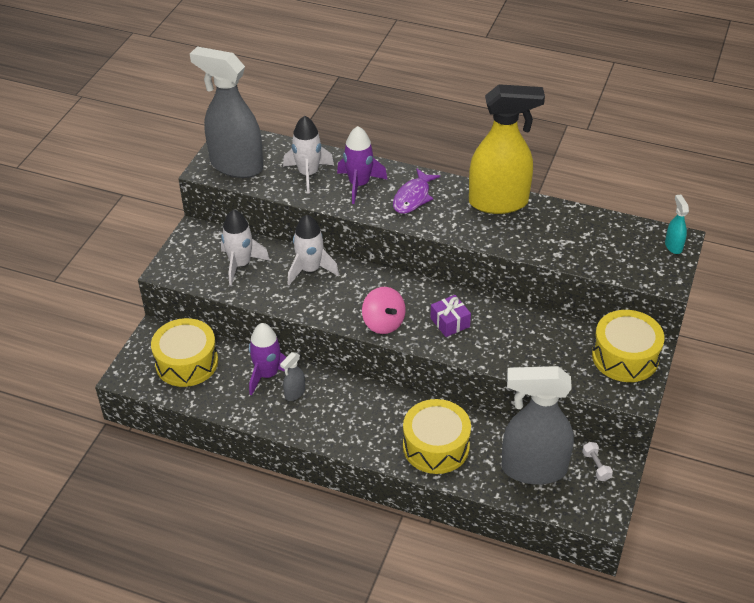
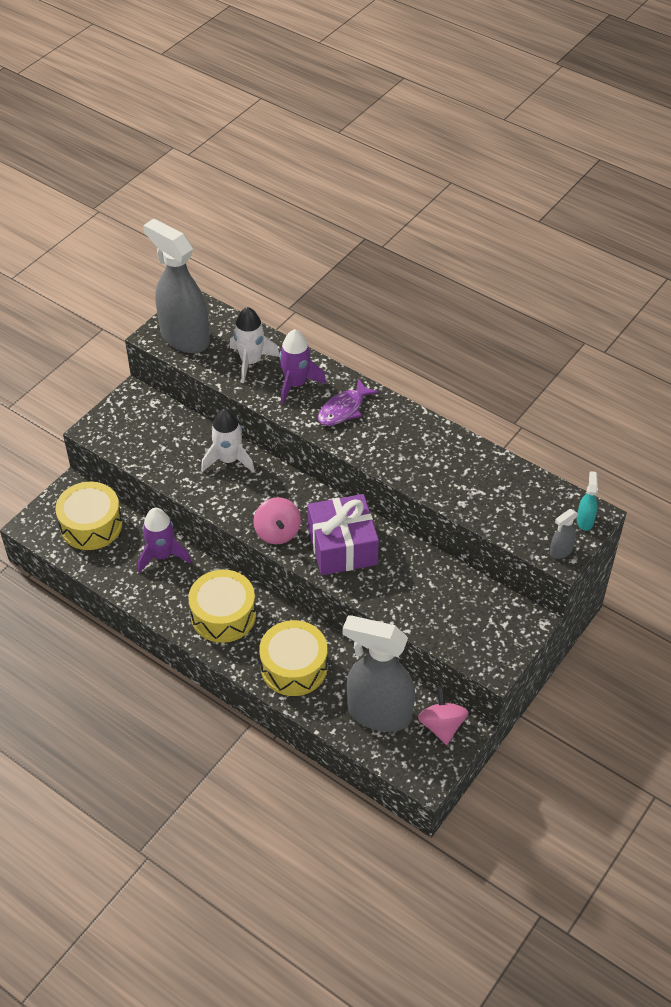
camera: 15 degrees right, 5 degrees up
white rocket [221,209,270,285] -> none
grey spray bottle [280,352,305,401] -> grey spray bottle moved to [550,509,578,559]
purple gift [430,295,471,337] -> purple gift [308,494,379,575], size x1.98
yellow spray bottle [469,84,545,214] -> none
white dumbbell [582,442,613,481] -> pink spinning top [418,687,469,745]
yellow drum [592,310,664,382] -> yellow drum moved to [188,570,256,643]

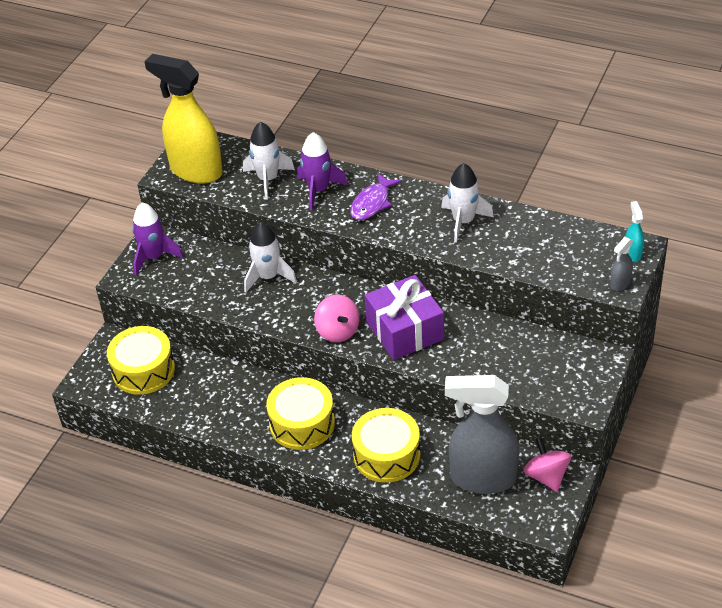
camera: 10 degrees left, 5 degrees down
purple rocket [138,508,191,573] -> purple rocket moved to [132,202,183,276]
grey spray bottle [143,219,210,353] -> yellow spray bottle [144,54,223,184]
none -> white rocket [441,163,494,243]

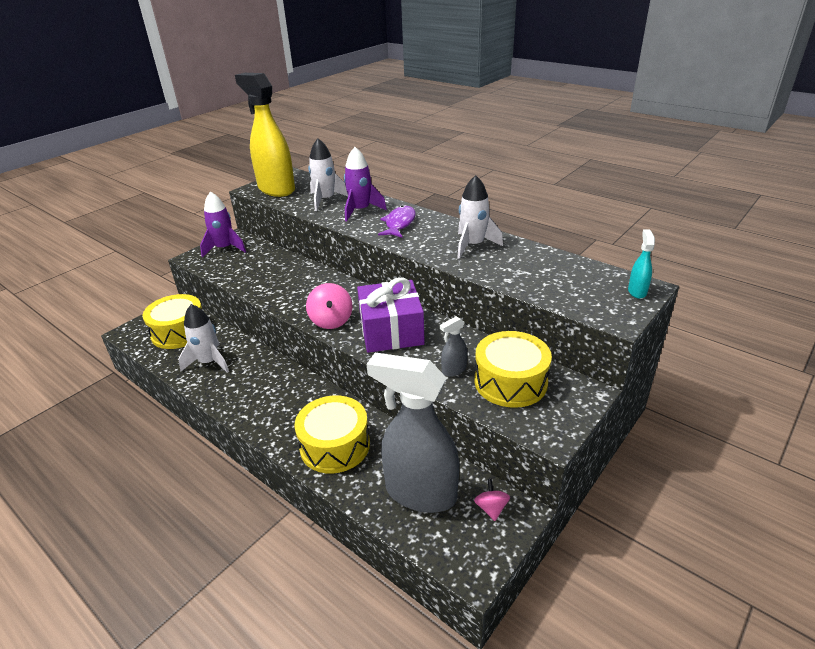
camera: 15 degrees right, 10 degrees down
white rocket [244,222,297,293] -> white rocket moved to [178,304,229,373]
yellow drum [266,377,335,450] -> yellow drum moved to [475,331,552,408]
purple fish [350,173,401,220] -> purple fish turned 150 degrees clockwise [378,206,416,237]
pink spinning top [523,437,571,492] -> pink spinning top [474,479,510,521], size x0.62
grey spray bottle [610,237,633,291] -> grey spray bottle moved to [440,316,467,376]

